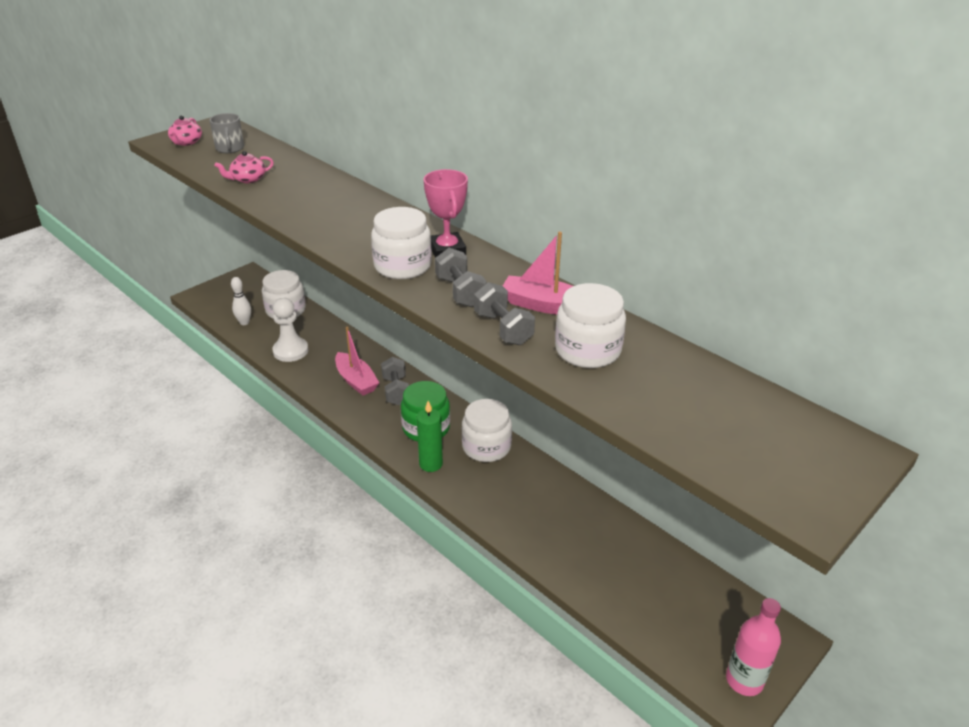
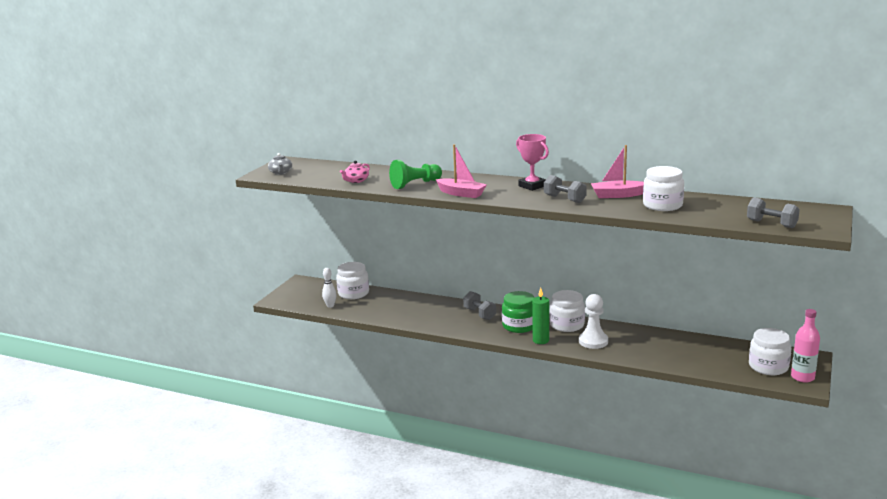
camera: 20 degrees left, 15 degrees down
pink teapot [168,115,202,146] -> grey teapot [268,153,292,175]
grey mug [209,113,244,153] -> none
white pawn [272,298,308,362] -> white pawn moved to [579,294,608,349]
pink boat [335,326,379,396] -> pink boat moved to [436,144,487,198]
white jar [371,207,432,279] -> white jar moved to [749,328,791,375]
grey dumbbell [474,282,535,345] -> grey dumbbell moved to [747,197,800,228]
none -> green pawn [389,160,442,189]

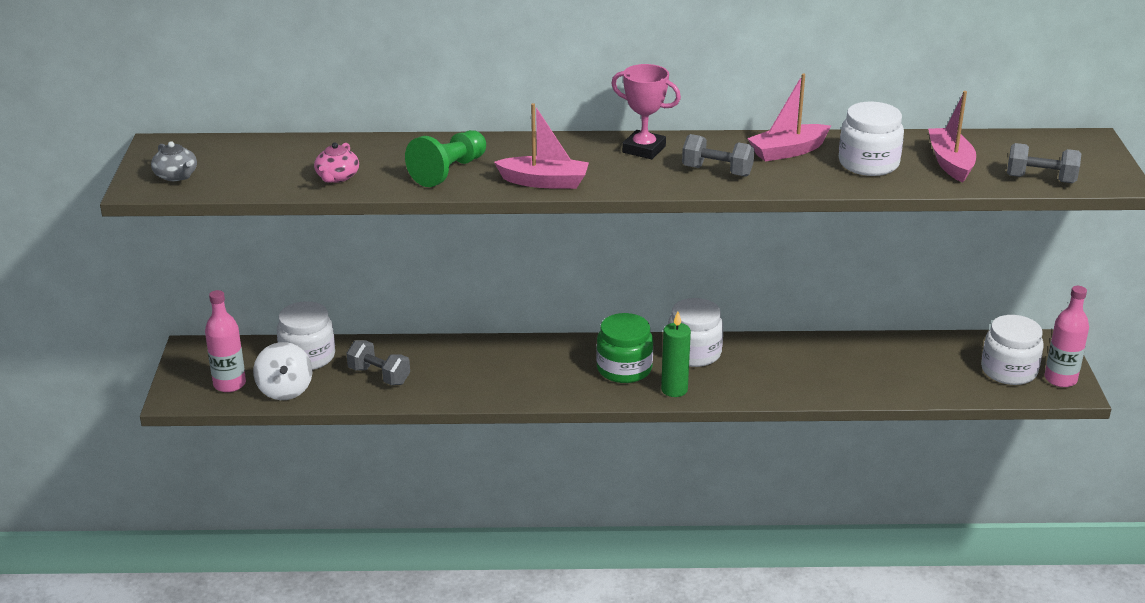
camera: 25 degrees left, 10 degrees up
white bowling pin [322,268,336,308] -> white spinning top [253,342,312,400]
grey dumbbell [463,291,496,320] -> grey dumbbell moved to [346,340,410,385]
white pawn [579,294,608,349] -> none
none -> pink bottle [205,290,246,392]
none -> pink boat [928,91,976,183]

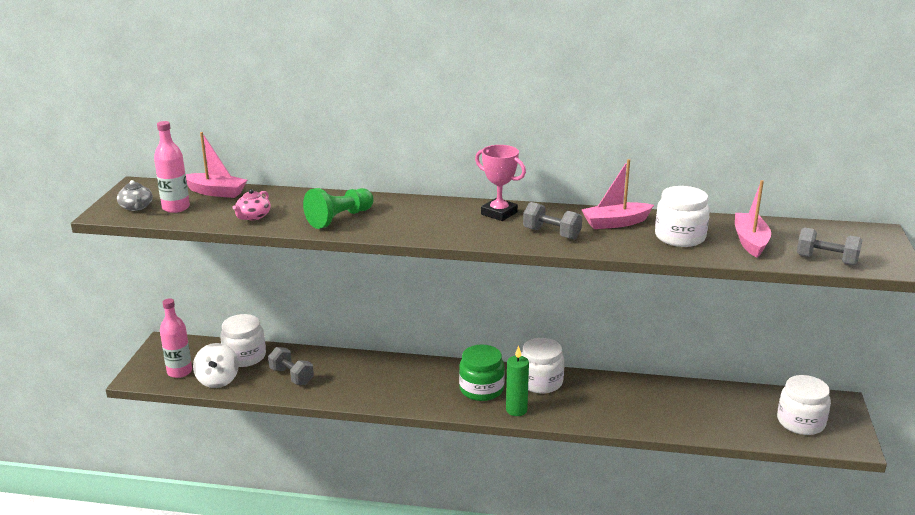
camera: 10 degrees right, 5 degrees down
pink boat [494,103,589,189] -> pink boat moved to [186,132,247,198]
pink bottle [1045,286,1089,387] -> pink bottle moved to [154,121,190,213]

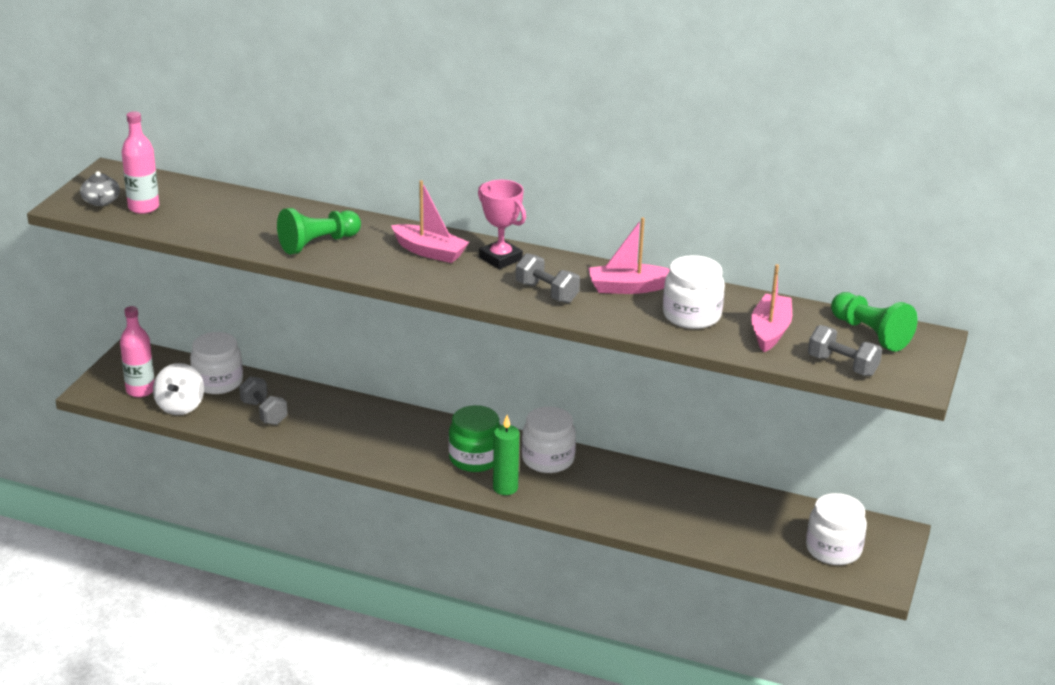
camera: 10 degrees right, 5 degrees up
pink boat [186,132,247,198] -> pink boat moved to [391,180,469,263]
pink teapot [233,189,271,220] -> none
none -> green pawn [831,292,918,352]

